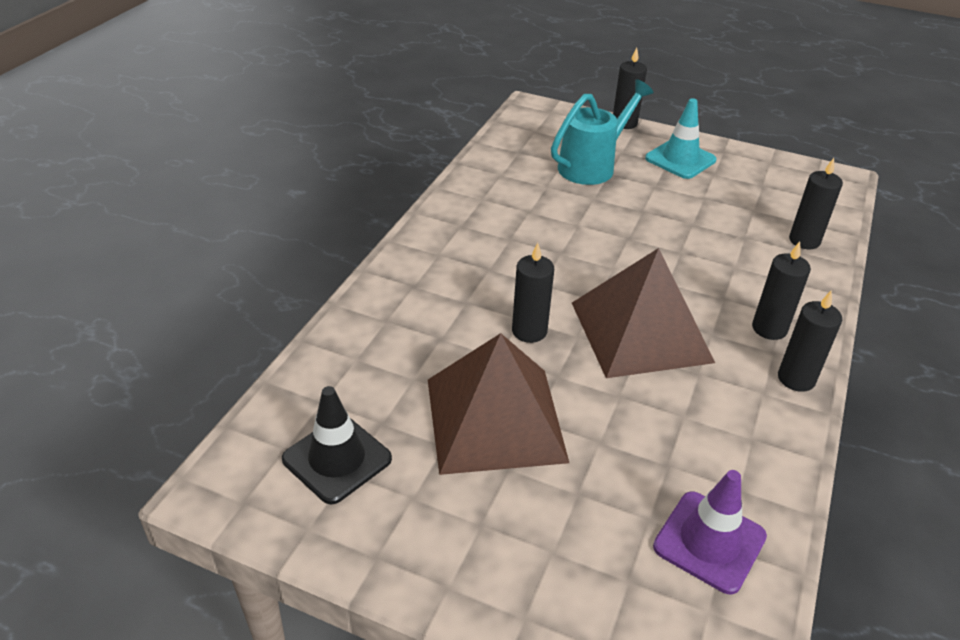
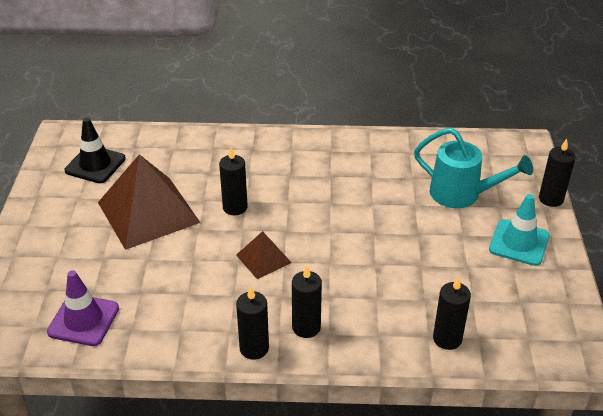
camera: 70 degrees right, 0 degrees up
brown pyramid [572,248,715,378] -> brown pyramid [236,231,292,279], size x0.49

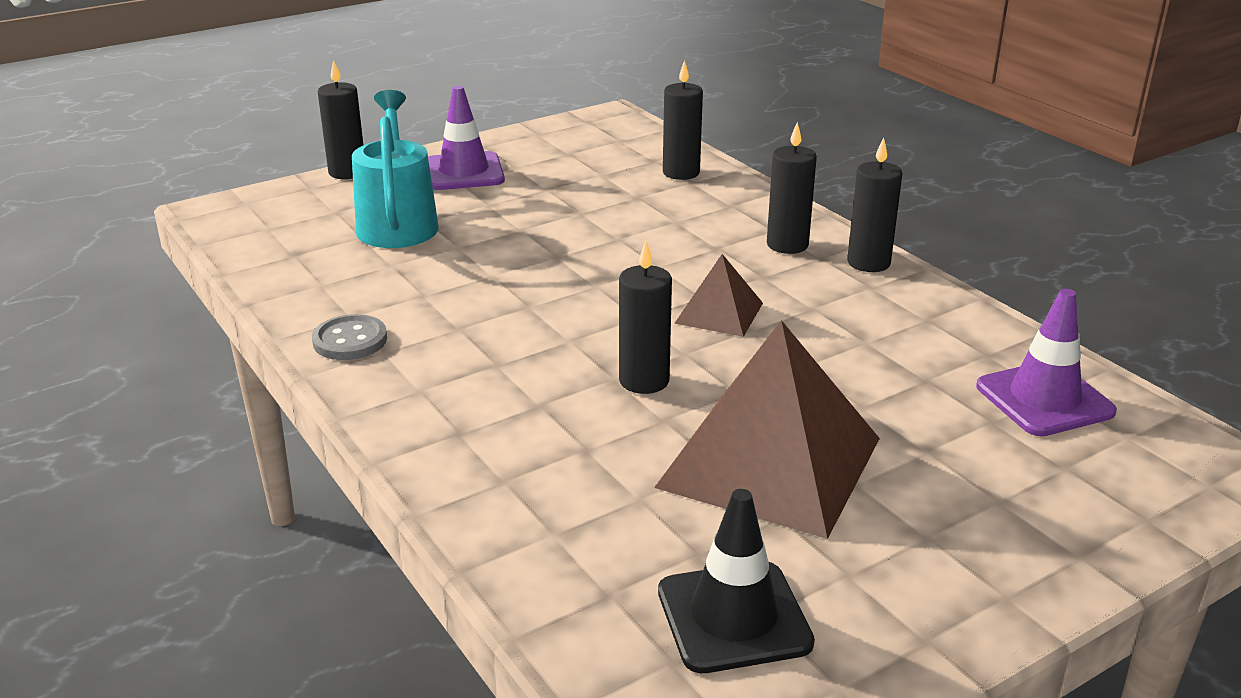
camera: 125 degrees left, 10 degrees down
turquoise traffic cone [489,194,550,266] -> purple traffic cone [428,86,505,190]
none -> grey button [312,314,387,360]

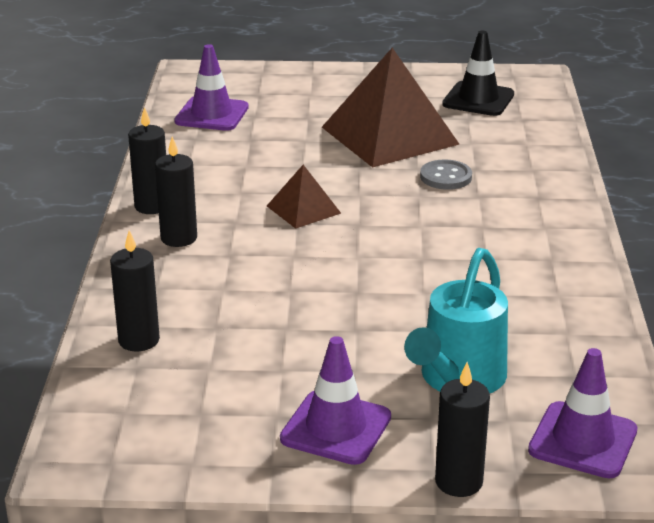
camera: 145 degrees left, 0 degrees up
grey button [312,314,387,360] -> grey button moved to [420,159,472,190]
black candle [619,241,672,394] -> none
none -> purple traffic cone [528,348,637,478]

